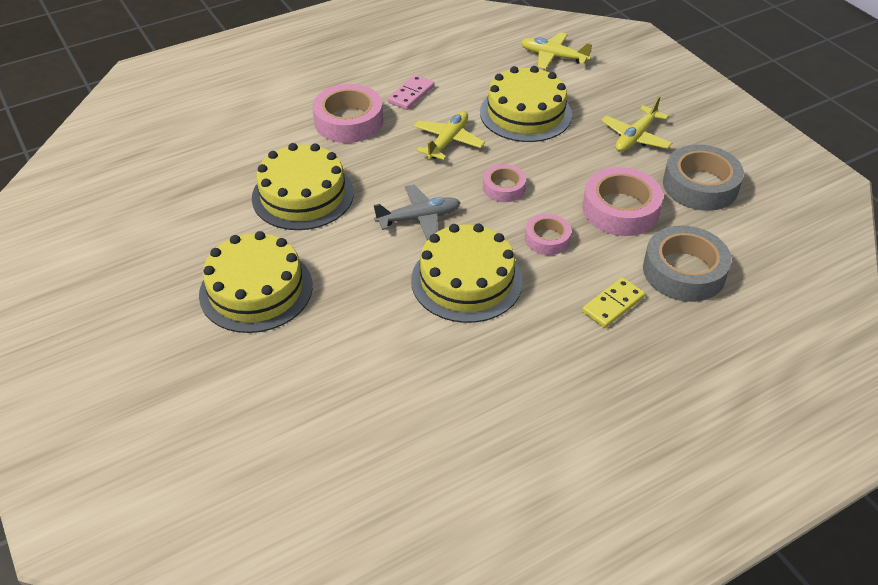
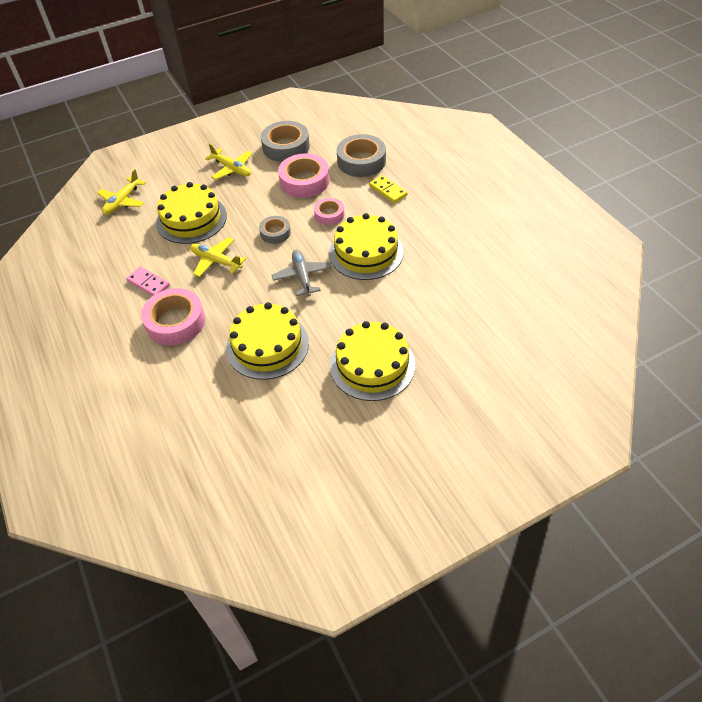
camera: 85 degrees left, 5 degrees up
pink tape [483,164,526,202] -> grey tape [259,216,291,244]

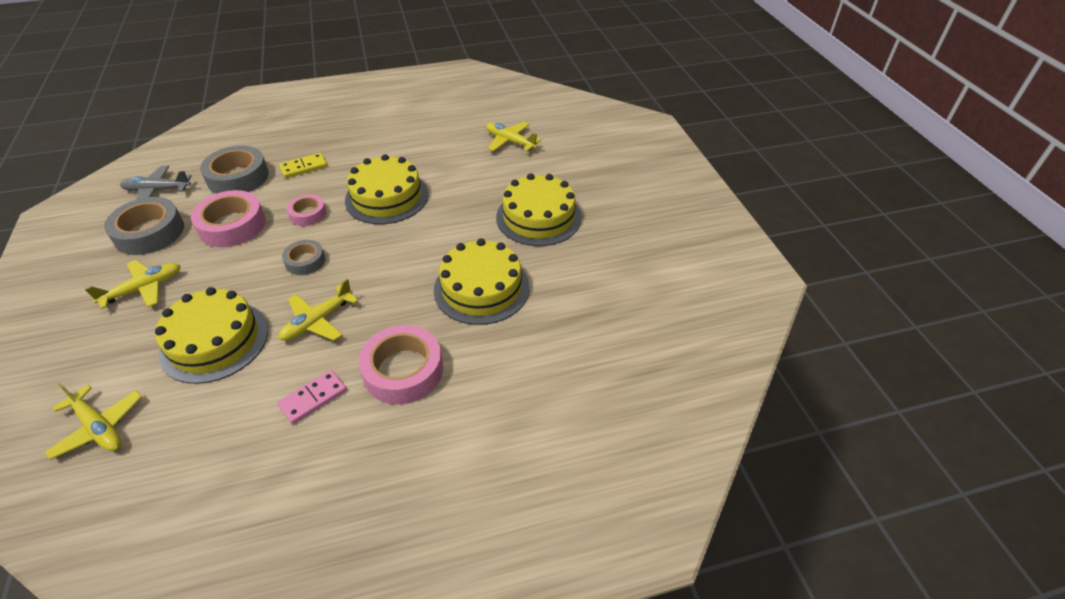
camera: 80 degrees left, 5 degrees down
grey plane [272,249,332,296] -> grey plane moved to [120,166,192,199]
none -> yellow plane [486,122,542,151]

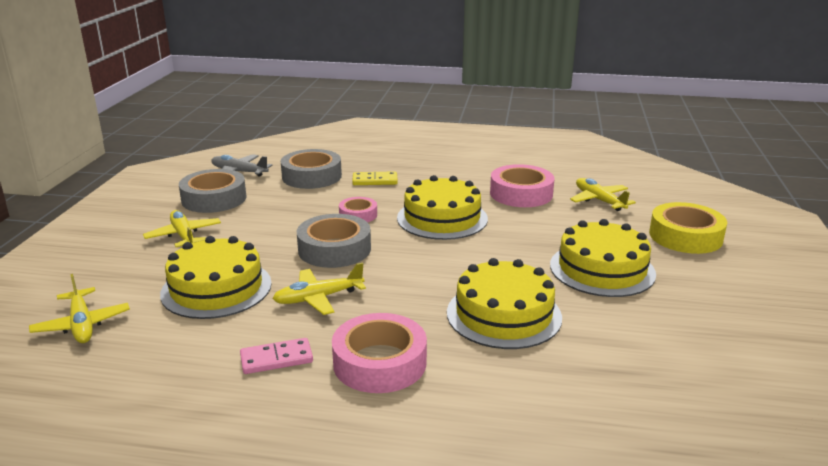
camera: 25 degrees right, 20 degrees down
yellow plane [85,260,181,309] -> yellow plane turned 105 degrees counterclockwise [143,210,221,247]
pink tape [191,190,266,247] -> pink tape moved to [490,164,554,207]
grey tape [282,240,325,275] -> grey tape [297,214,371,268], size x1.74
none -> yellow tape [649,202,727,254]

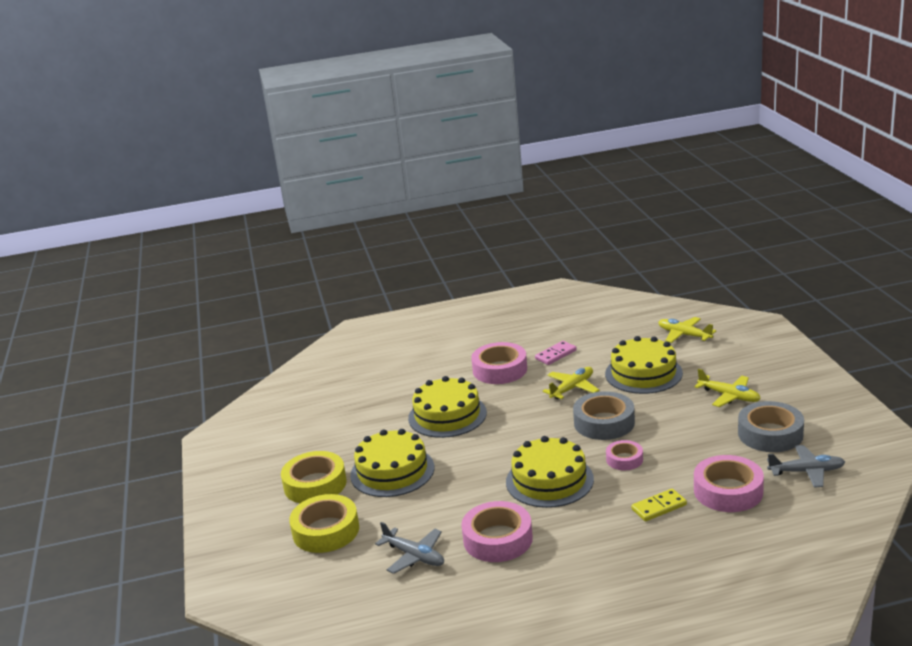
camera: 160 degrees right, 0 degrees up
grey tape [281,149,342,189] -> pink tape [694,455,764,512]
yellow plane [570,178,636,211] -> grey plane [375,522,444,574]
none -> yellow tape [281,451,347,503]

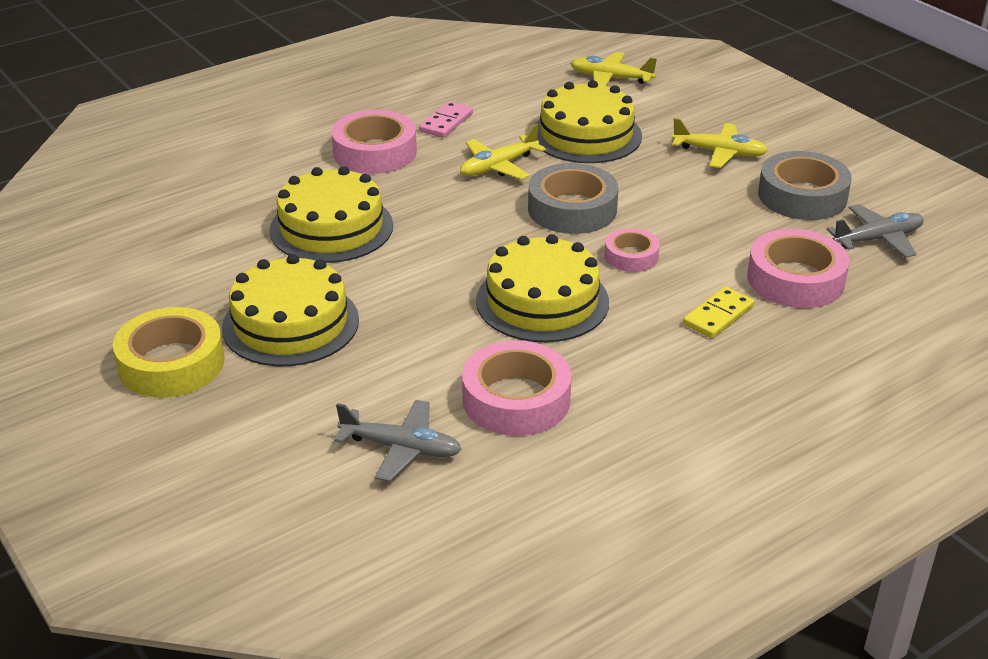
camera: 25 degrees left, 10 degrees up
yellow tape [289,494,359,553] -> none
yellow plane [543,367,599,399] -> yellow plane turned 150 degrees counterclockwise [460,124,546,180]

